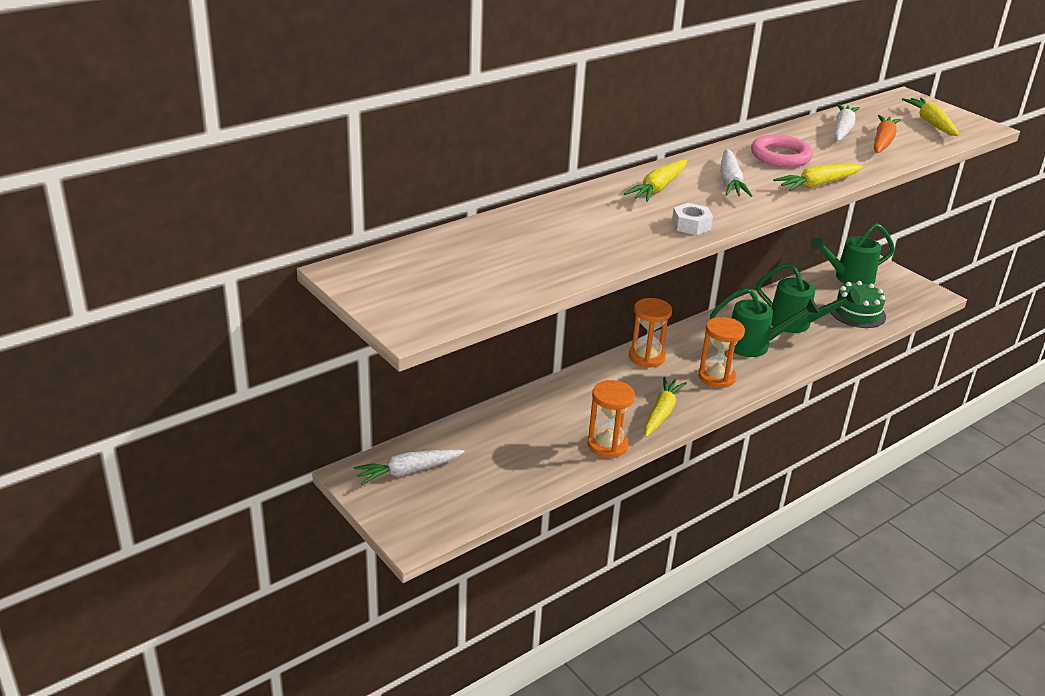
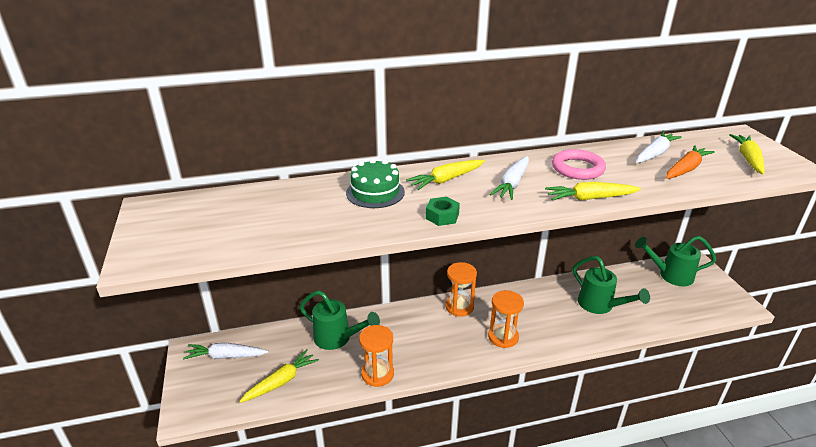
camera: 25 degrees right, 0 degrees up
yellow carrot [644,377,687,437] -> yellow carrot moved to [239,350,319,403]
white nut [672,203,713,235] -> green nut [426,197,460,226]
green watering can [710,287,820,357] -> green watering can moved to [300,290,380,350]
green cake [830,281,886,328] -> green cake moved to [346,159,405,208]

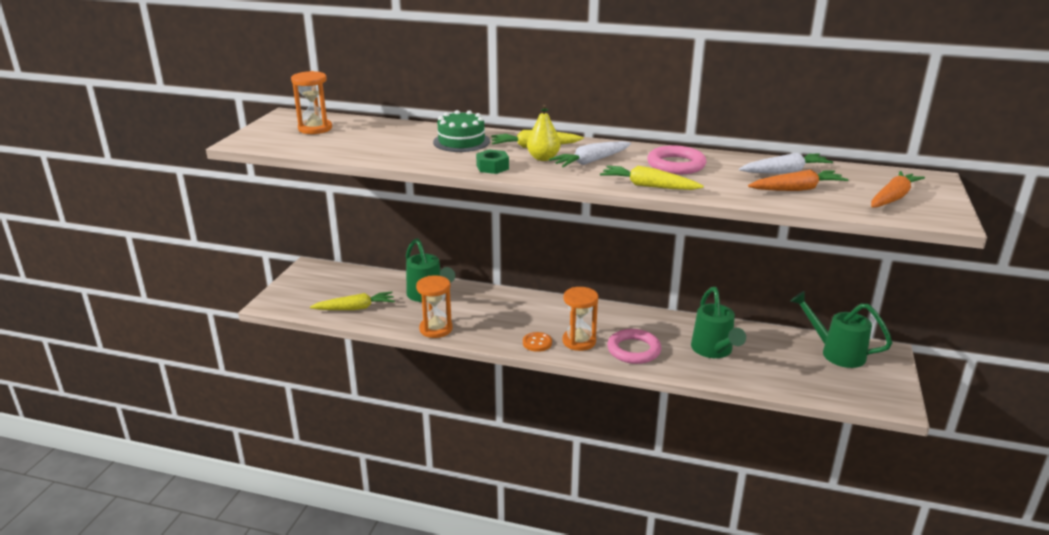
camera: 30 degrees right, 5 degrees down
white carrot [183,343,269,360] -> none
orange hourglass [445,262,477,317] -> orange hourglass moved to [291,71,332,134]
yellow carrot [729,134,765,174] -> orange carrot [871,171,925,208]
none -> orange button [523,332,552,352]
none -> yellow pear [527,105,560,161]
none -> pink ring [607,329,661,364]

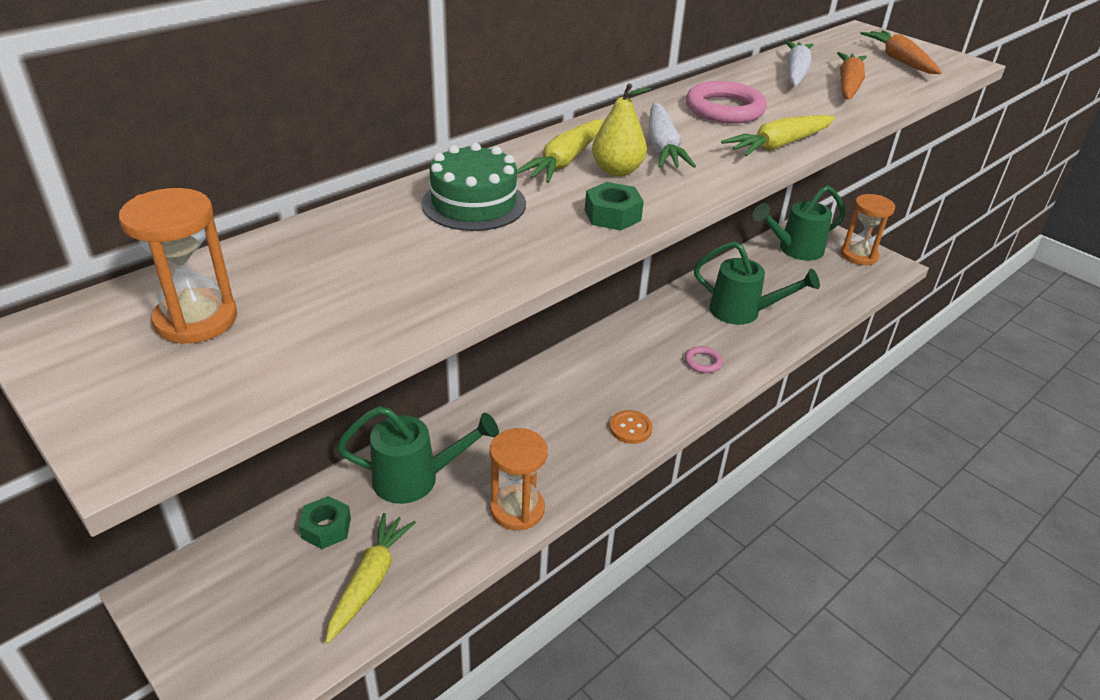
camera: 60 degrees left, 10 degrees up
orange hourglass [562,287,598,351] -> orange hourglass moved to [840,194,895,265]
pink ring [607,329,661,364] -> pink ring [685,346,723,373], size x0.55
none -> green nut [299,496,351,549]

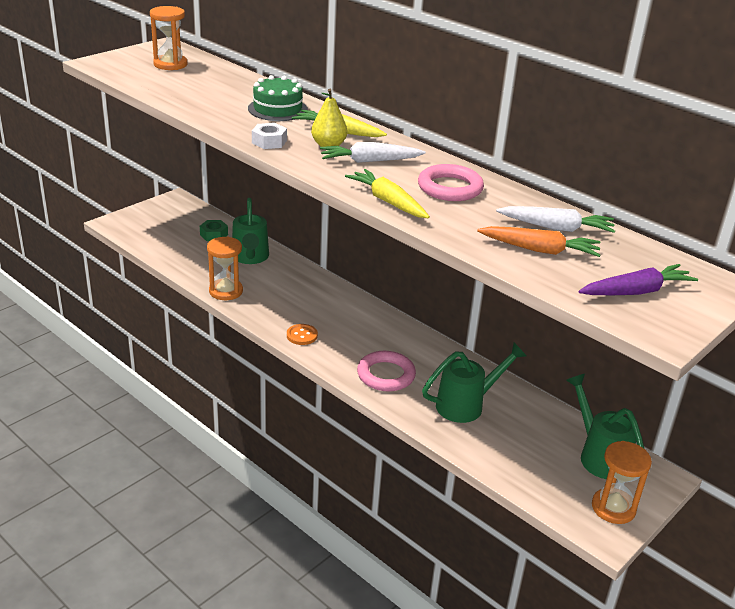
camera: 85 degrees right, 5 degrees down
yellow carrot [326,513,416,643] -> none
green nut [585,182,644,230] -> white nut [252,123,287,149]
pink ring [685,346,723,373] -> pink ring [357,351,416,391], size x1.83
green watering can [694,241,820,325] -> green watering can turned 135 degrees counterclockwise [422,343,527,423]
orange carrot [860,30,942,74] -> purple carrot [579,264,698,295]

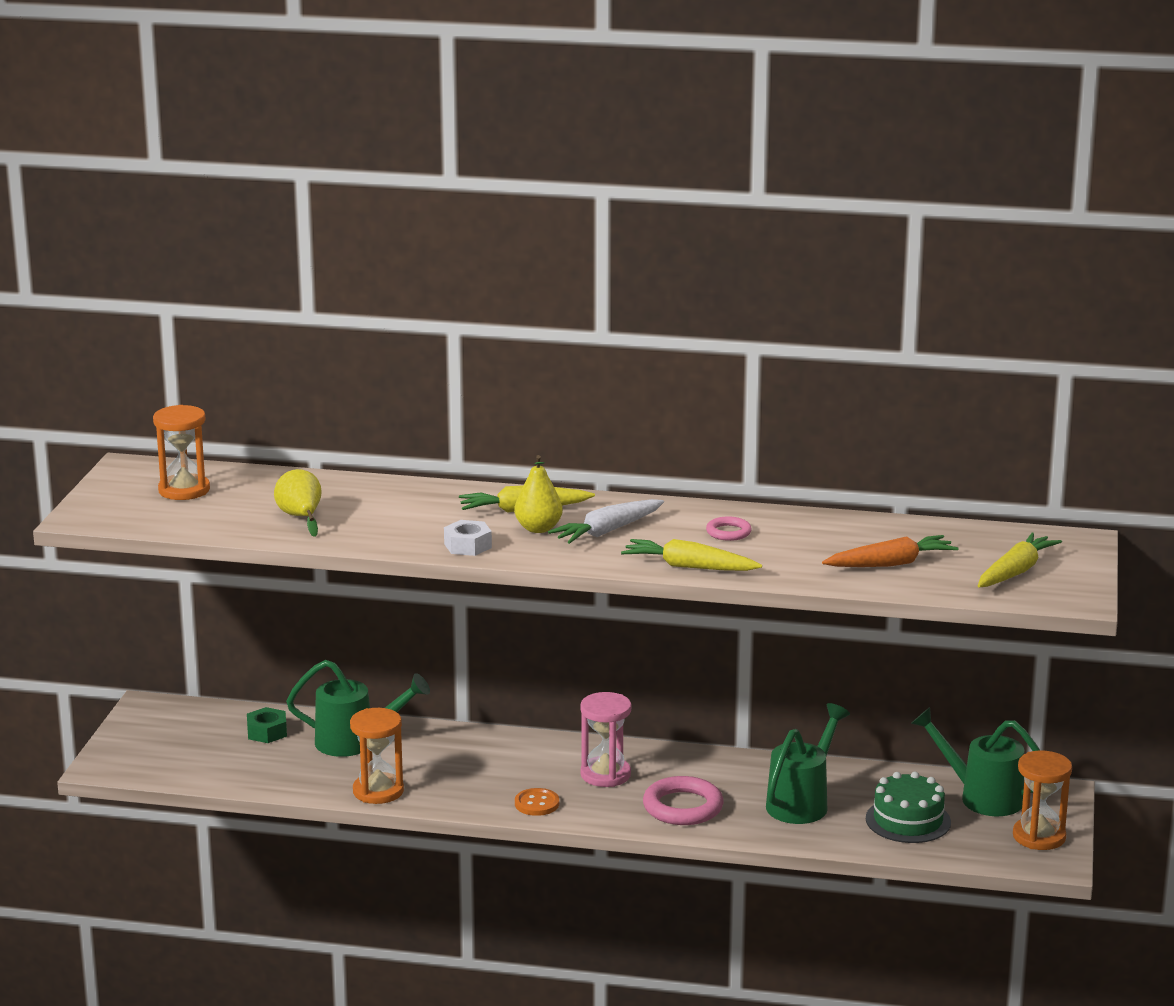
camera: 30 degrees left, 10 degrees down
green watering can [232,198,269,264] -> green watering can turned 45 degrees counterclockwise [286,660,430,757]
green cake [248,75,308,121] -> green cake moved to [866,772,951,843]
pink ring [418,164,484,201] -> pink ring [706,516,752,541], size x0.55
white carrot [496,206,615,233] -> none
purple carrot [579,264,698,295] -> yellow carrot [978,532,1062,587]
none -> yellow pear [274,469,322,537]
none -> pink hourglass [580,692,631,787]

